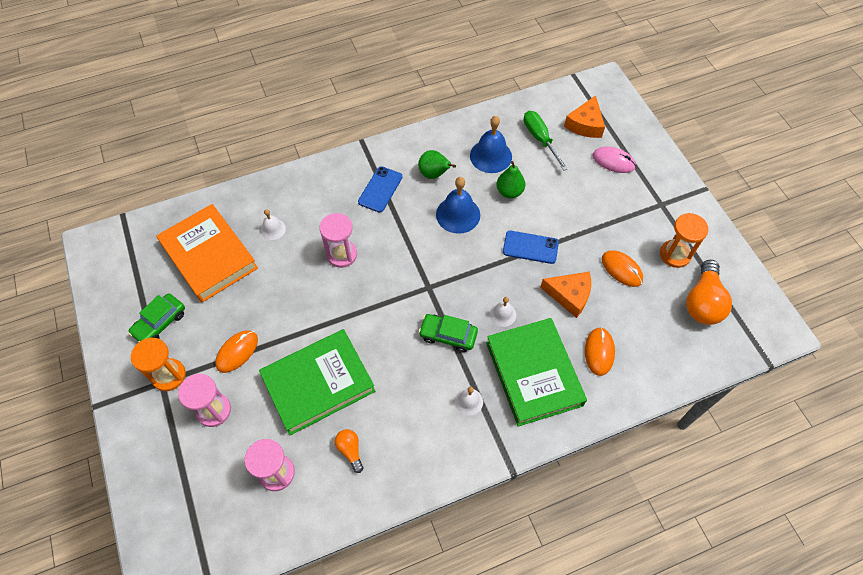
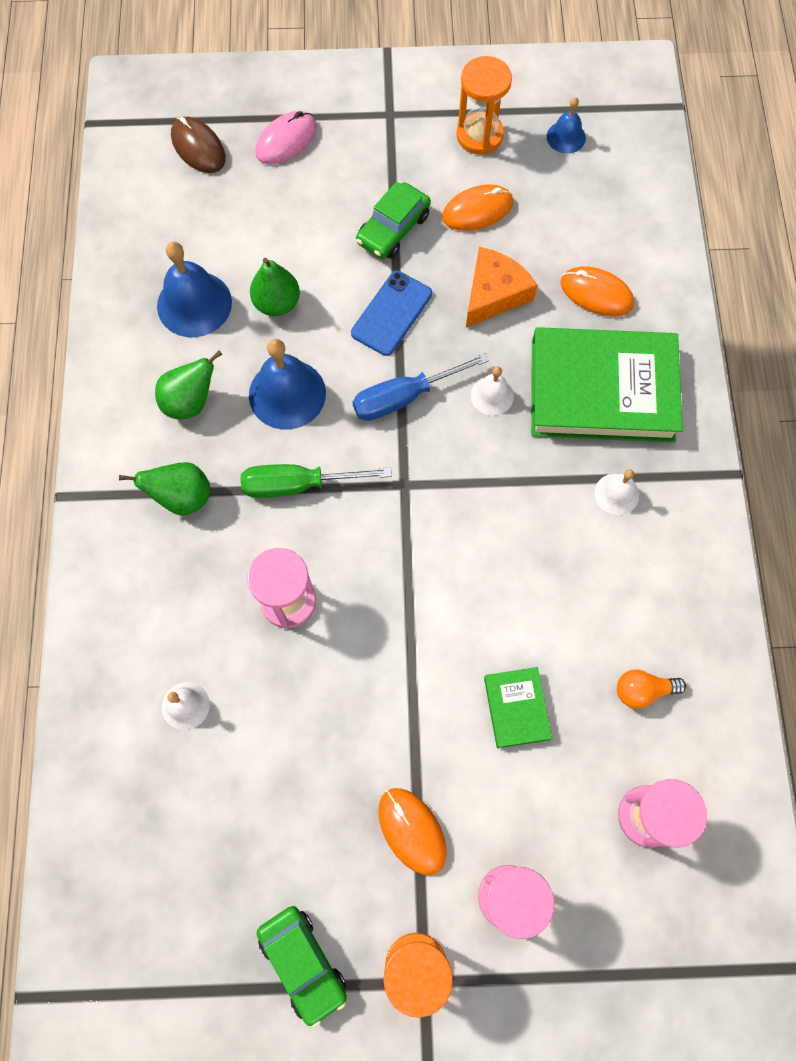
camera: 70 degrees left, 10 degrees up
orange book [156,204,258,302] -> none
green book [259,329,375,435] -> green book [484,667,552,748], size x0.45
blue phone [358,166,403,213] -> green pear [119,462,210,515]
green car [419,314,478,352] -> green car moved to [356,182,431,259]
green screwdriver [524,111,568,171] -> green screwdriver moved to [240,464,392,498]
orange cheese [564,95,605,138] -> brown mouse [171,117,226,173]
orange light bulb [686,260,732,325] -> blue bell [547,97,586,154]
none -> blue screwdriver [352,353,490,421]

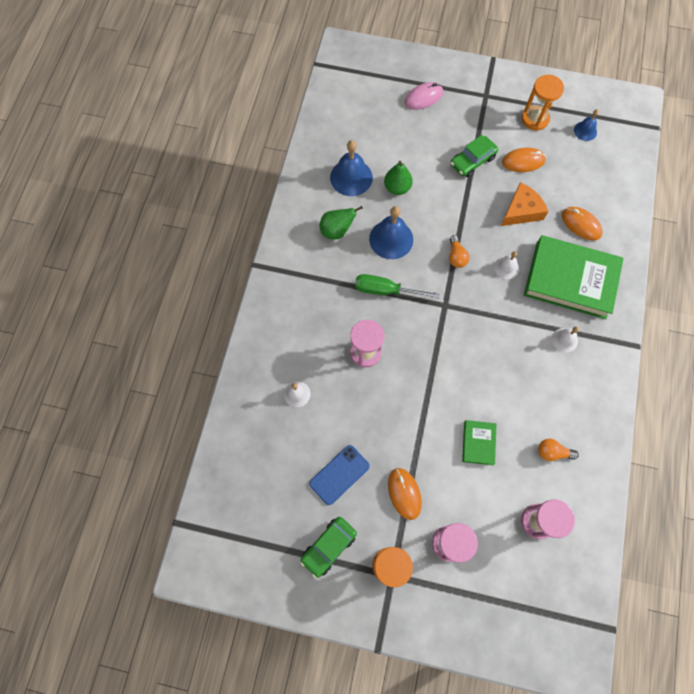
camera: 15 degrees right, 0 degrees up
green pear [119,462,210,515] -> none
brown mouse [171,117,226,173] -> none
green car [257,906,347,1028] -> green car turned 60 degrees clockwise [300,517,357,578]
blue phone [351,271,432,356] -> blue phone moved to [309,445,370,505]
blue screwdriver [352,353,490,421] -> orange light bulb [449,235,470,268]

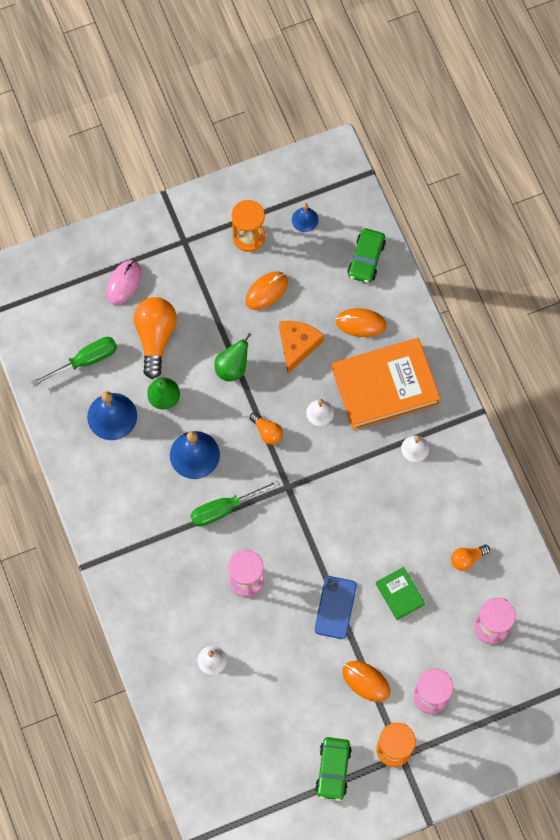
camera: 35 degrees left, 0 degrees up
blue phone [309,445,370,505] -> blue phone moved to [315,576,357,639]
green pear [320,206,363,240] -> green pear moved to [214,333,252,381]
green car [450,135,498,177] -> green car moved to [347,228,386,283]
green book [524,235,624,319] -> orange book [332,338,441,430]
none -> green screwdriver [31,337,117,386]
none -> orange light bulb [134,297,177,379]

